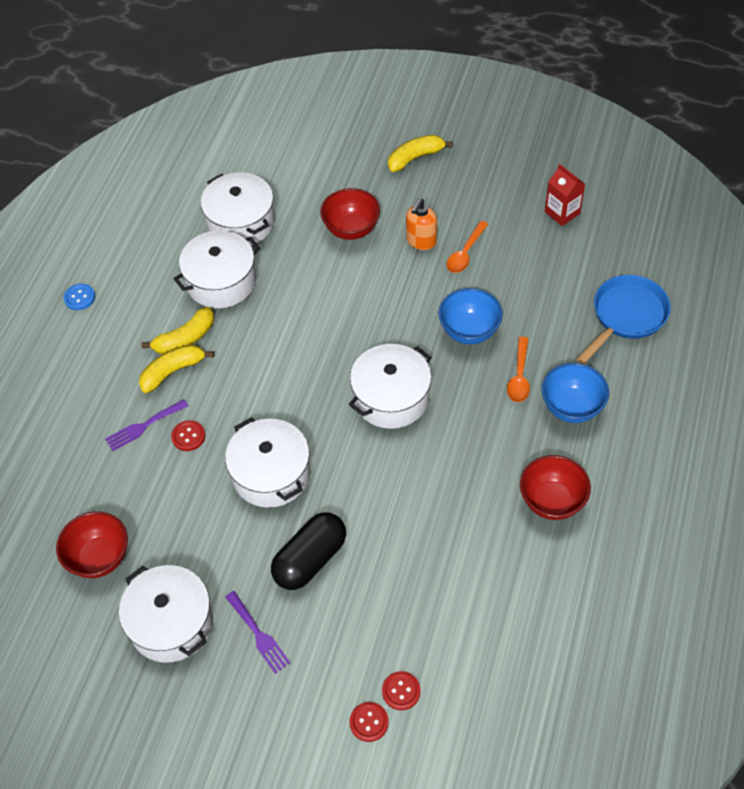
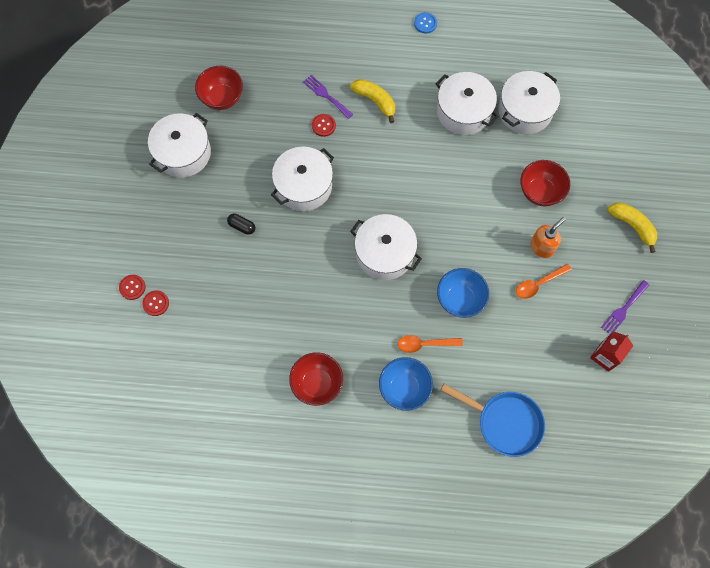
camera: 75 degrees right, 15 degrees up
yellow banana [141,307,214,354] -> none
purple fork [225,591,290,674] -> purple fork moved to [601,280,649,334]
black capsule [271,512,346,590] -> black capsule [227,214,255,235], size x0.48
orange soap dispenser [406,198,437,250] -> orange soap dispenser turned 120 degrees clockwise [530,217,566,258]
orange spoon [446,221,488,273] -> orange spoon turned 45 degrees counterclockwise [516,264,572,299]

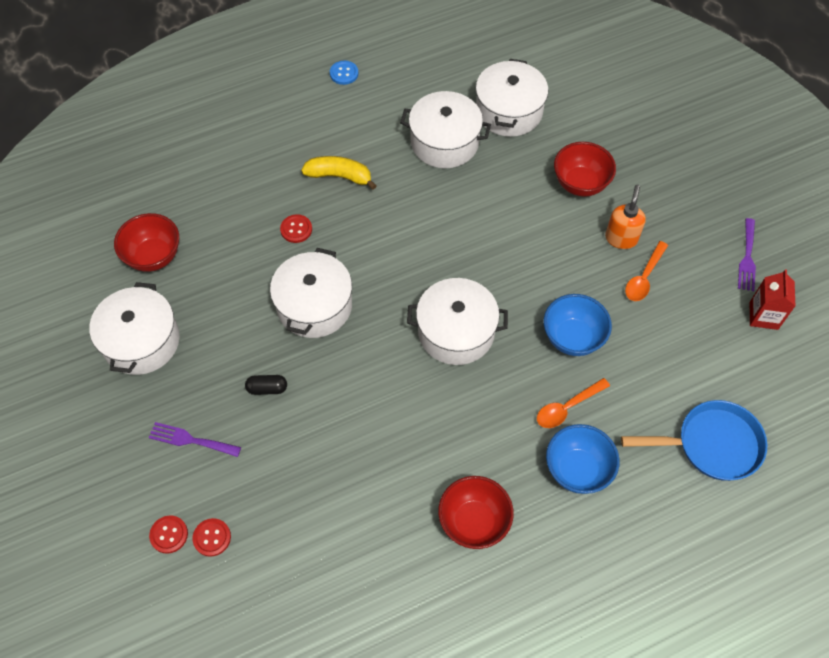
camera: 30 degrees left, 10 degrees down
purple fork [303,75,353,119] -> purple fork moved to [149,422,241,457]
yellow banana [608,202,657,253] -> none

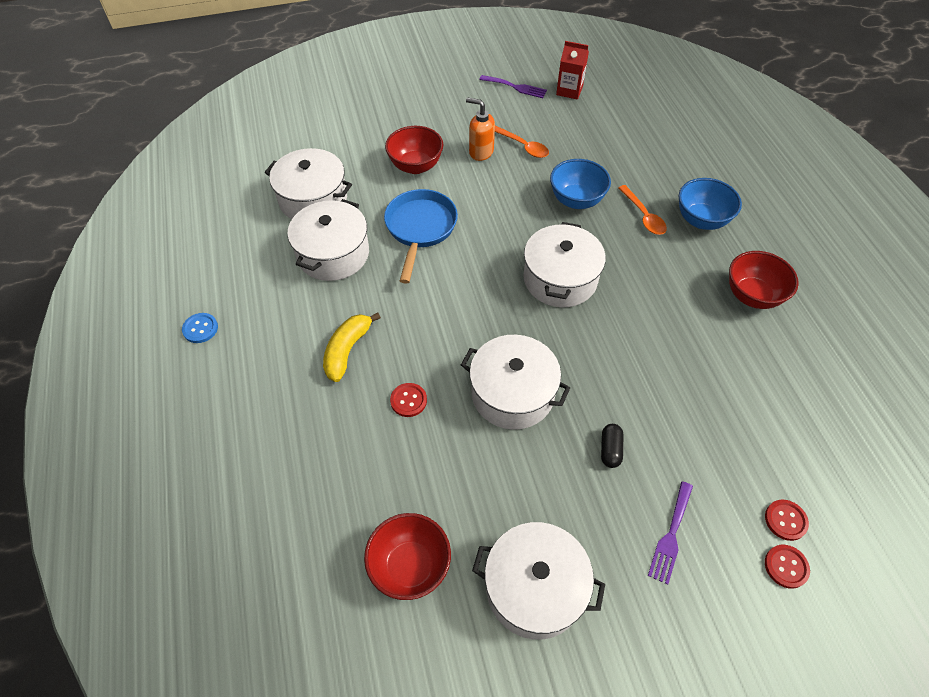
camera: 80 degrees left, 5 degrees down
blue pan [621,400,768,481] -> blue pan moved to [384,189,458,284]

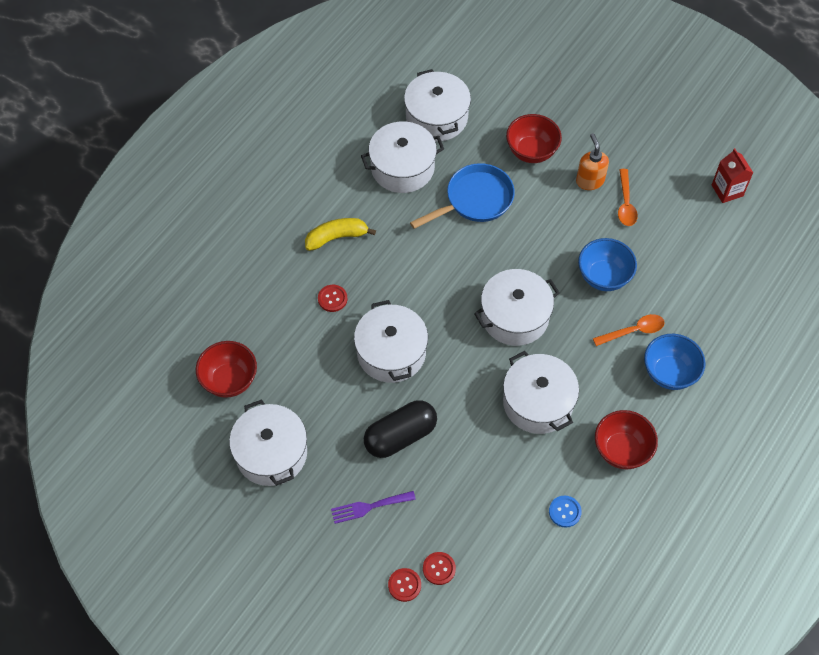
camera: 50 degrees right, 5 degrees up
blue button [182,313,218,343] -> blue button moved to [549,496,582,528]
purple fork [479,75,547,98] -> none
black capsule [601,424,623,468] -> black capsule [364,400,437,458], size x2.10
orange spoon [618,185,667,235] -> orange spoon turned 135 degrees counterclockwise [593,314,665,346]
none -> white pot [503,351,579,434]

